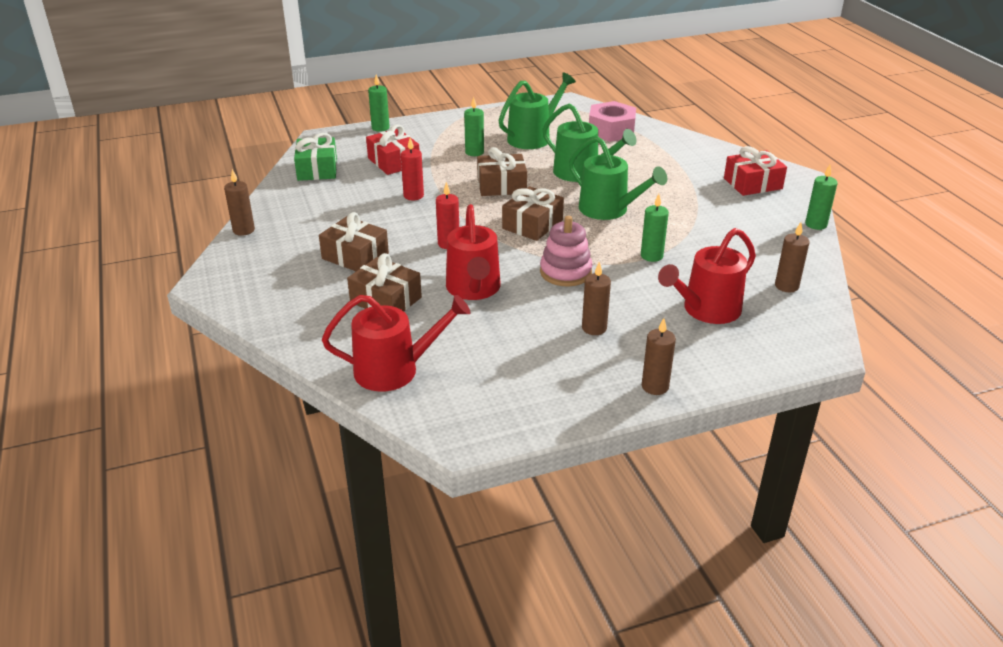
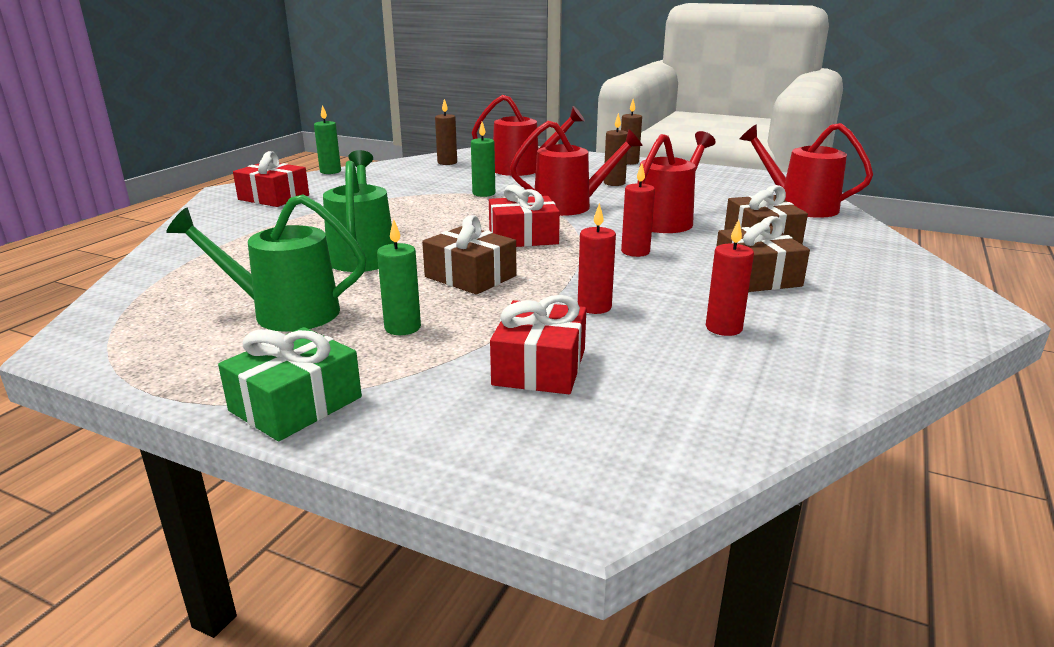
camera: 135 degrees left, 10 degrees down
brown candle [224,169,255,236] -> none
green gift [294,133,337,181] -> green gift moved to [218,327,362,441]
green candle [368,74,390,132] -> none
brown gift [502,186,564,241] -> red gift [489,184,560,247]
pink stacking toy [540,216,593,286] -> red watering can [510,121,643,216]
green watering can [569,136,667,220] -> none
pink nut [589,101,636,142] -> none
none -> red candle [706,219,754,336]

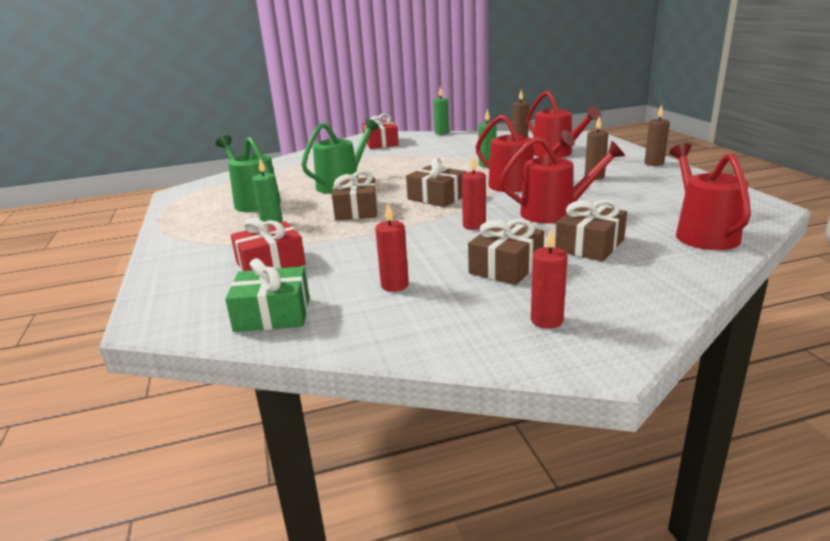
camera: 50 degrees right, 0 degrees up
green gift [218,327,362,441] -> green gift moved to [225,258,310,332]
red gift [489,184,560,247] -> brown gift [406,157,466,207]
red candle [578,203,616,314] -> red candle moved to [531,227,567,329]

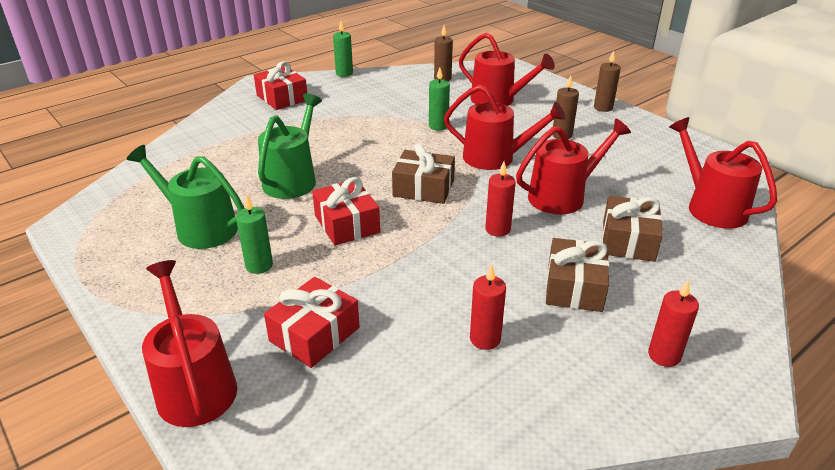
camera: 25 degrees left, 10 degrees up
green gift [225,258,310,332] -> none
brown gift [332,170,377,221] -> red gift [312,177,380,246]
none -> red watering can [142,260,237,427]

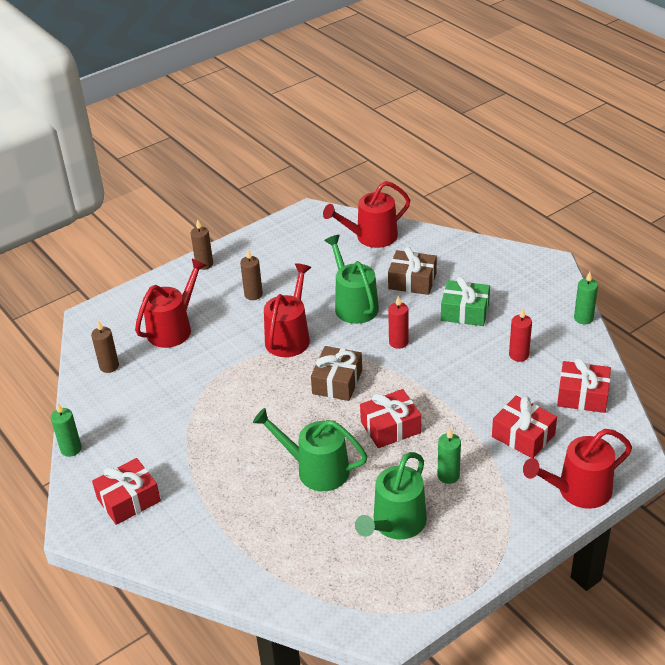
camera: 85 degrees left, 5 degrees up
green candle [429,67,450,130] -> green candle moved to [574,272,598,324]
red watering can [516,119,631,214] -> green watering can [324,235,379,324]
brown gift [546,238,609,312] -> green gift [441,277,490,326]
red candle [648,280,699,367] -> none
none -> red gift [557,358,611,413]

